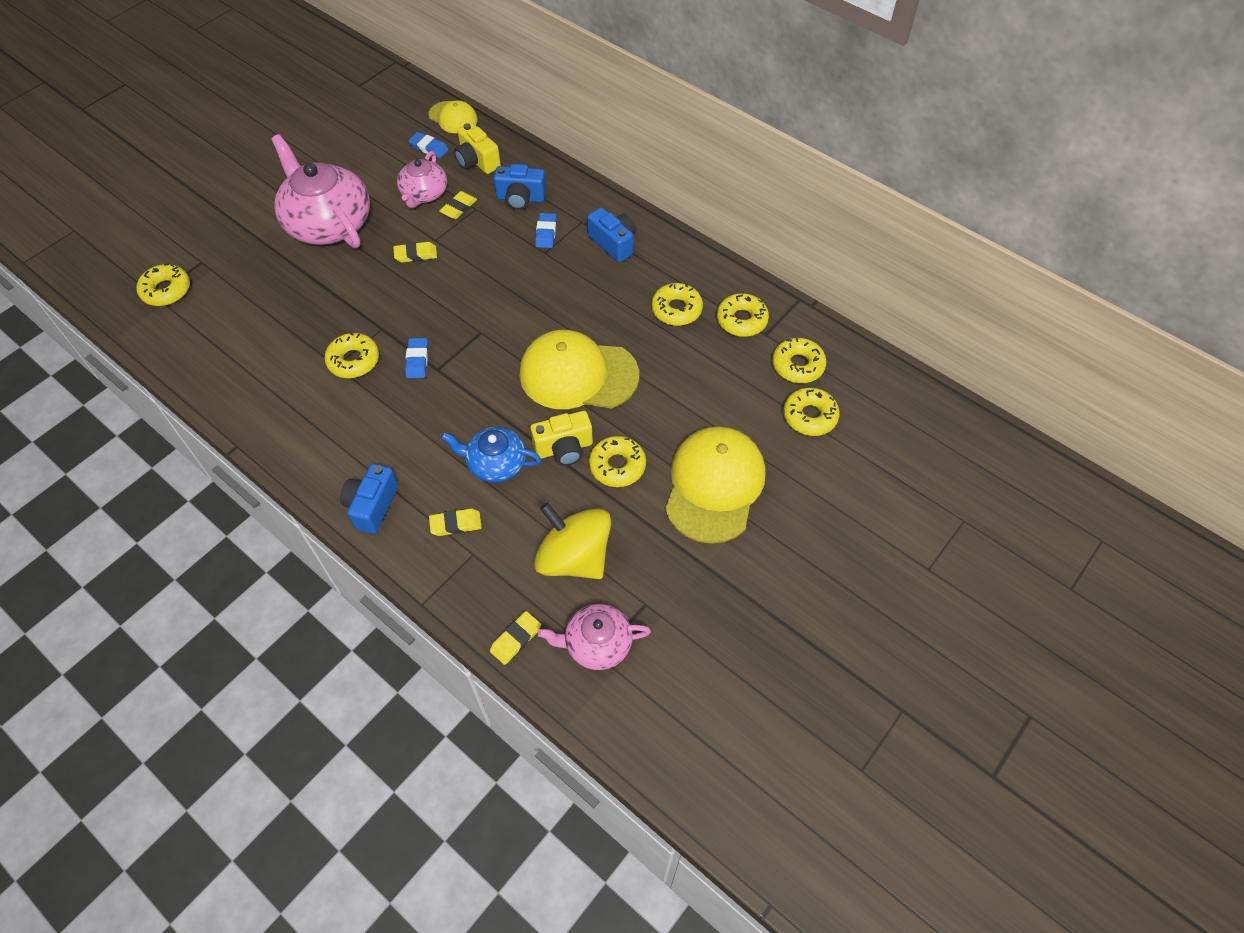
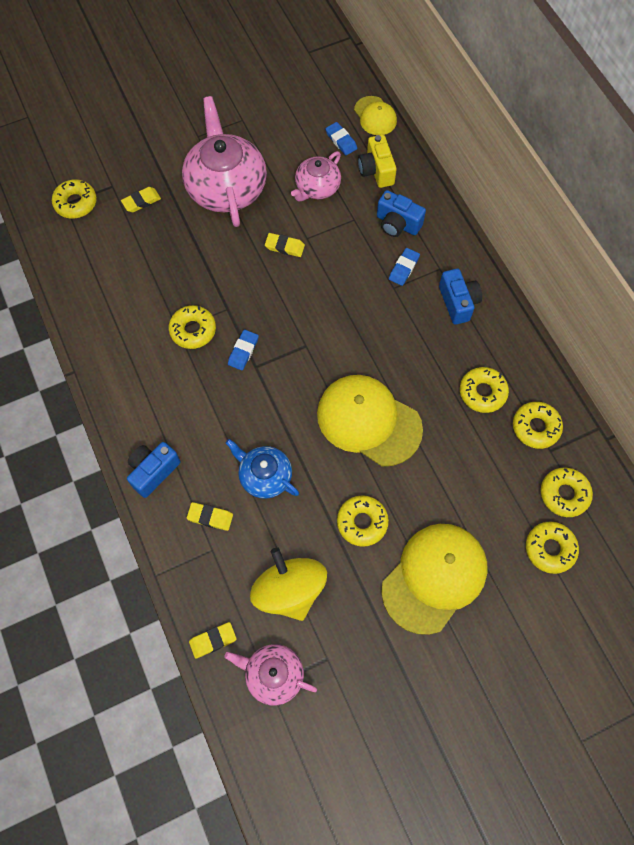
camera: 25 degrees right, 10 degrees up
yellow eraser [439,191,477,219] -> yellow eraser moved to [121,187,161,212]
yellow camera [530,411,593,466] -> none

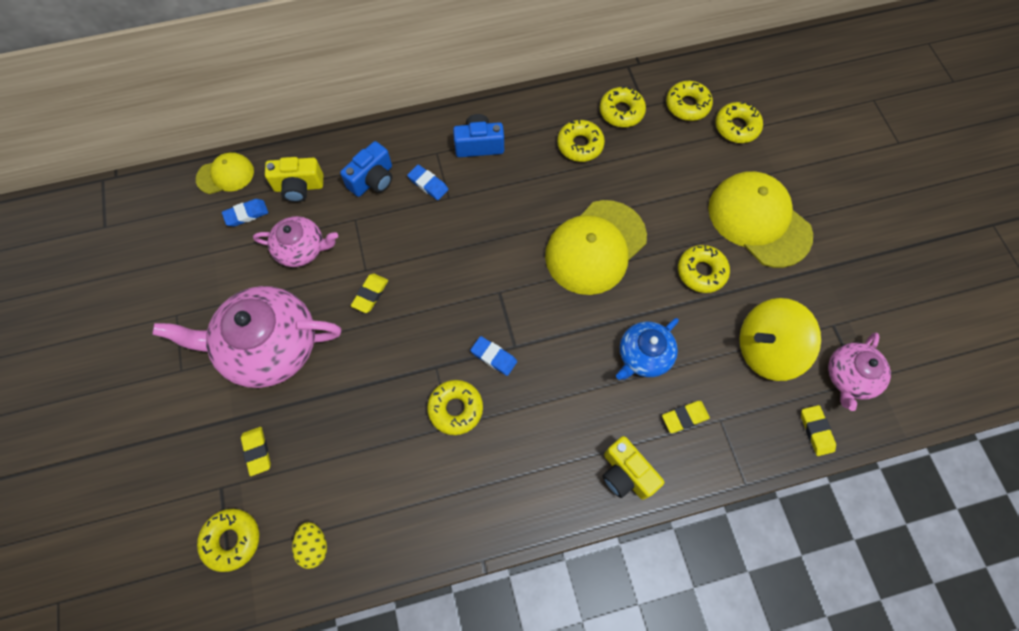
camera: 80 degrees left, 0 degrees up
blue camera [127,442,180,498] -> yellow camera [602,436,664,500]
yellow eraser [187,502,233,531] -> yellow eraser turned 45 degrees clockwise [662,401,710,433]
pink teapot [291,151,341,202] -> pink teapot turned 45 degrees counterclockwise [253,216,338,267]
none -> yellow egg [292,522,327,569]

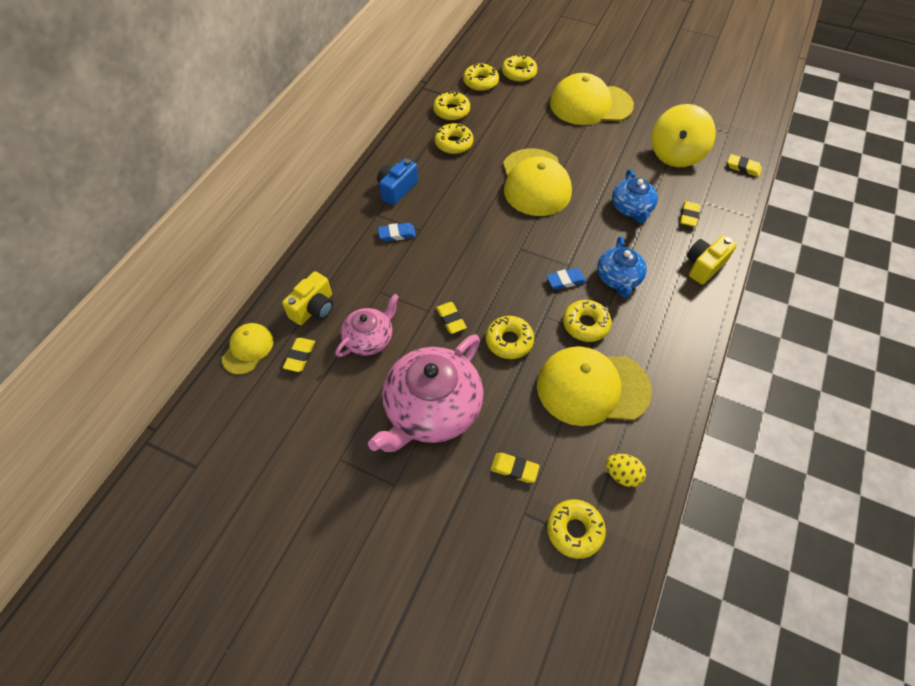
camera: 50 degrees left, 10 degrees down
blue eraser [222,199,268,227] -> yellow eraser [283,338,315,372]
blue camera [340,141,392,197] -> none
yellow camera [602,436,664,500] -> yellow camera turned 135 degrees clockwise [687,235,737,285]
yellow donut [678,245,730,293] -> yellow donut moved to [486,316,534,359]
pink teapot [828,333,891,411] -> none
none -> yellow cap [537,346,652,426]
none -> blue teapot [597,236,647,298]

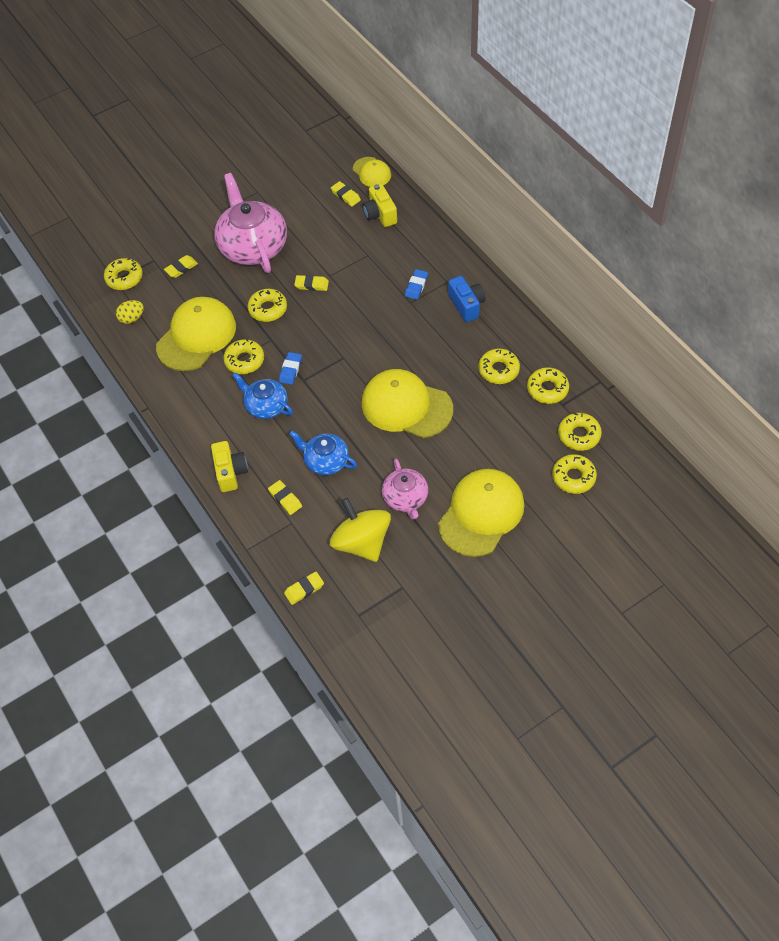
camera: 125 degrees right, 0 degrees up
pink teapot [335,294,399,357] -> pink teapot moved to [382,459,428,519]

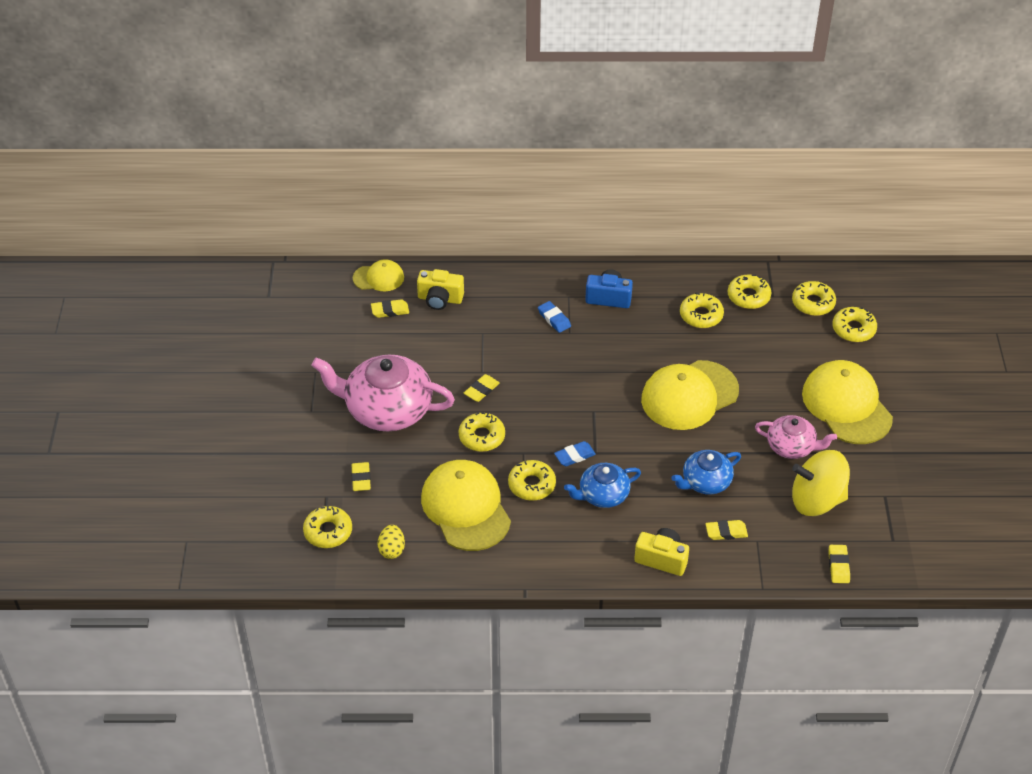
camera: 60 degrees left, 10 degrees down
blue eraser [279,352,302,385] -> blue eraser turned 75 degrees counterclockwise [554,441,596,466]

